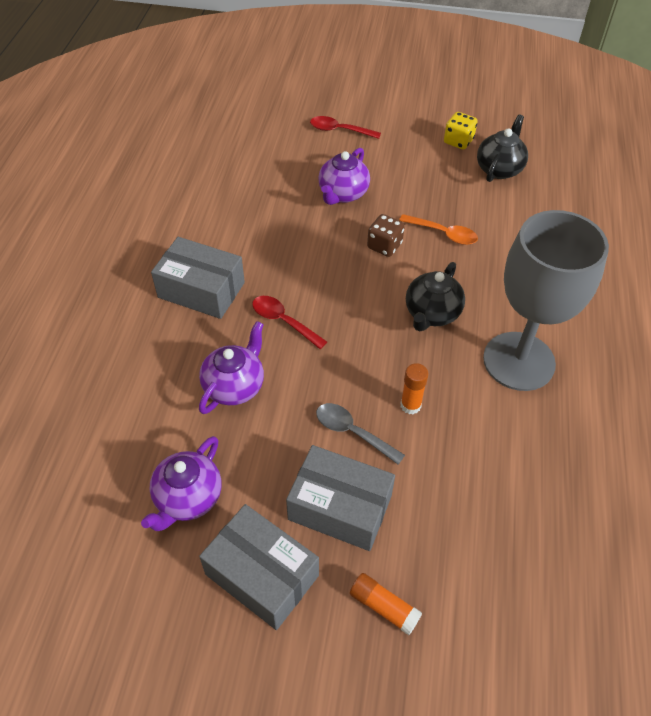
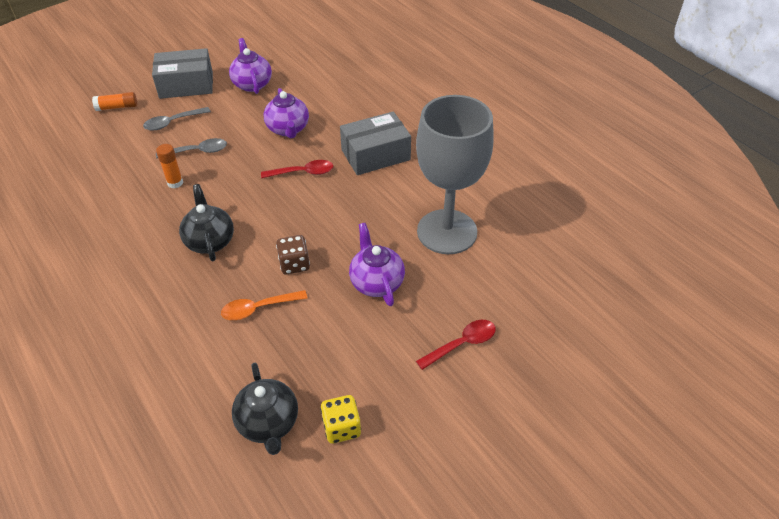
camera: 135 degrees right, 5 degrees down
grey box [286,445,395,551] -> grey spoon [143,107,211,131]
grey goblet [483,210,609,391] -> grey goblet moved to [416,95,494,254]

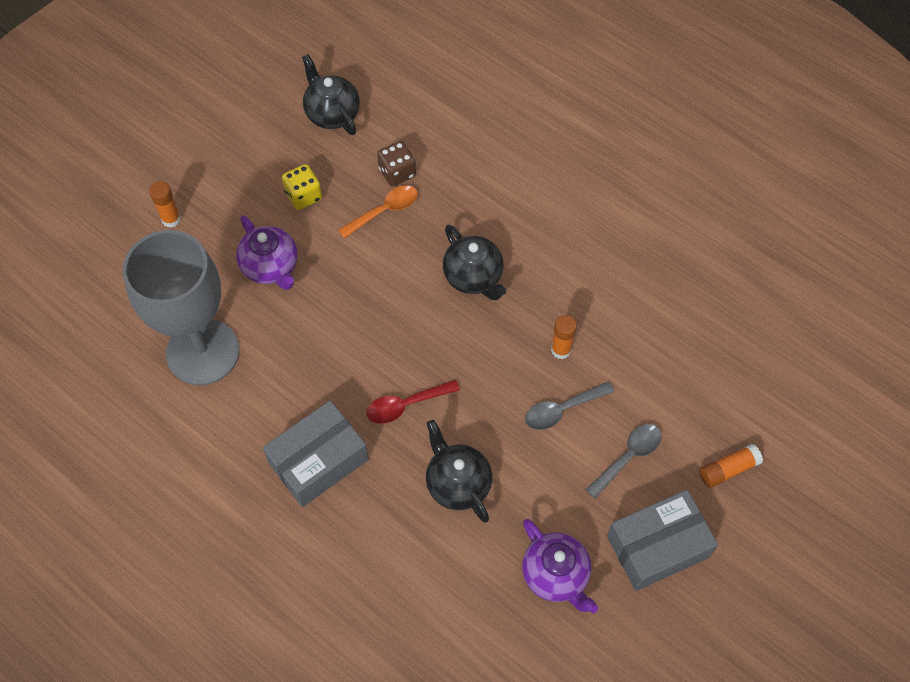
camera: 165 degrees right, 15 degrees up
purple teapot [263,88,309,138] -> black teapot [426,420,492,522]
brown dice [276,235,310,275] -> brown dice moved to [377,141,416,186]
yellow dice [321,395,361,444] -> yellow dice moved to [282,164,322,210]
red spoon [416,320,496,370] -> orange glue stick [149,181,181,228]

